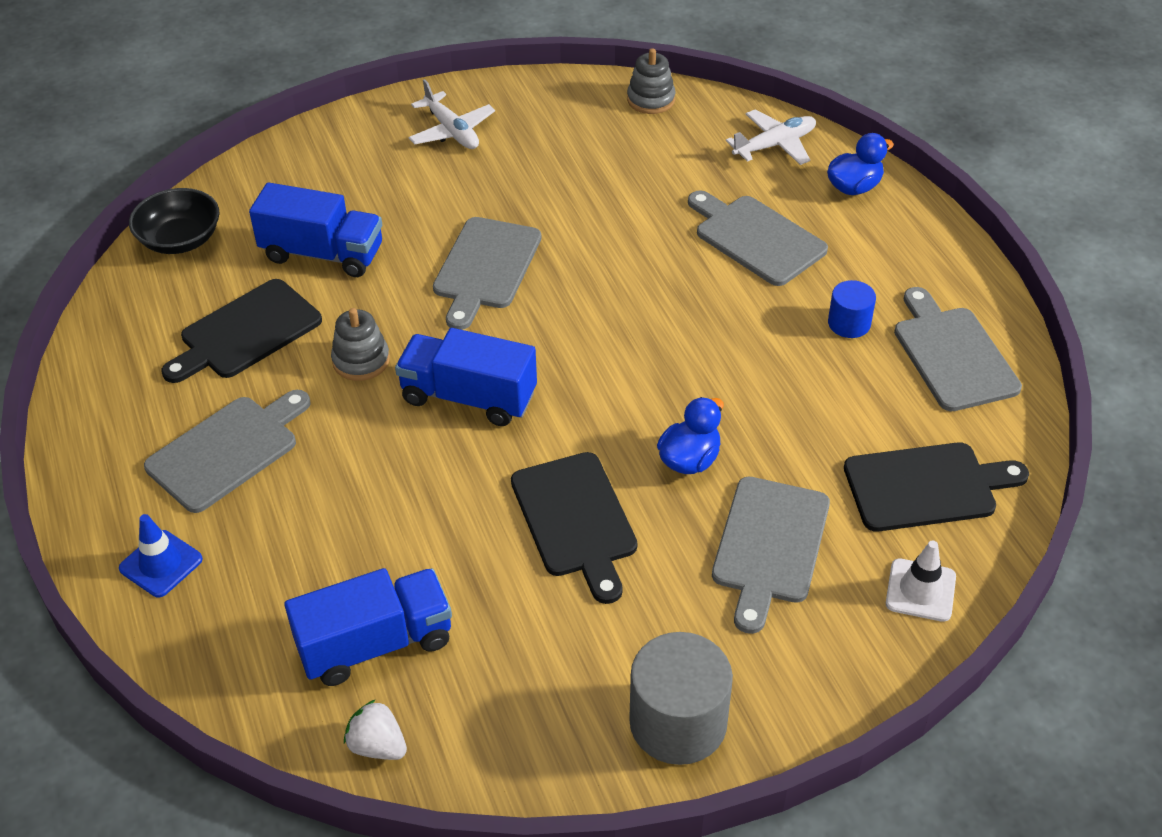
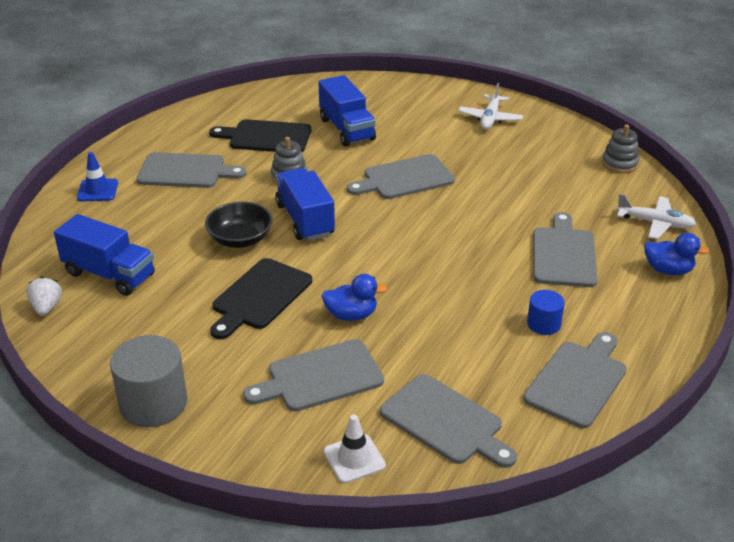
camera: 50 degrees right, 10 degrees down
black bowl [129,188,220,254] -> black bowl moved to [205,202,273,248]
black cutting board [844,442,1029,531] -> grey cutting board [380,374,517,468]

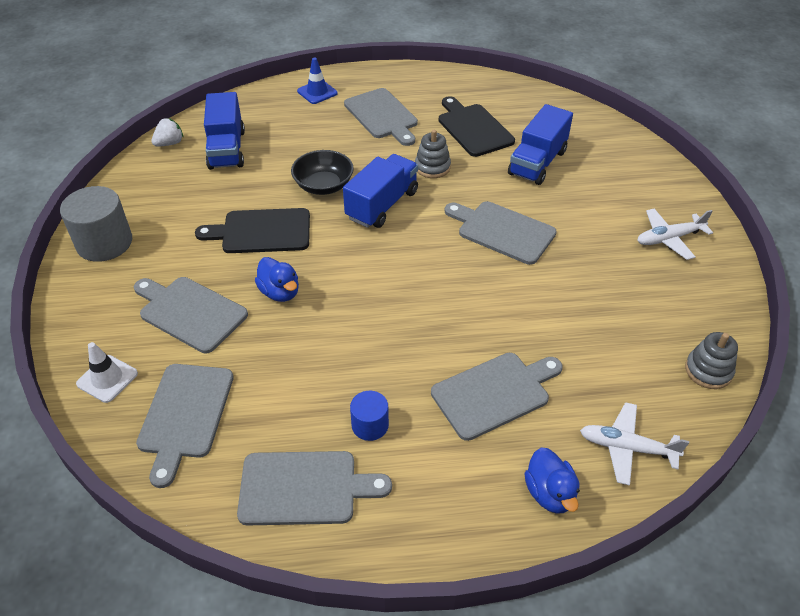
camera: 55 degrees right, 10 degrees up
white plane [616,194,696,239] -> white plane turned 120 degrees clockwise [580,402,689,486]

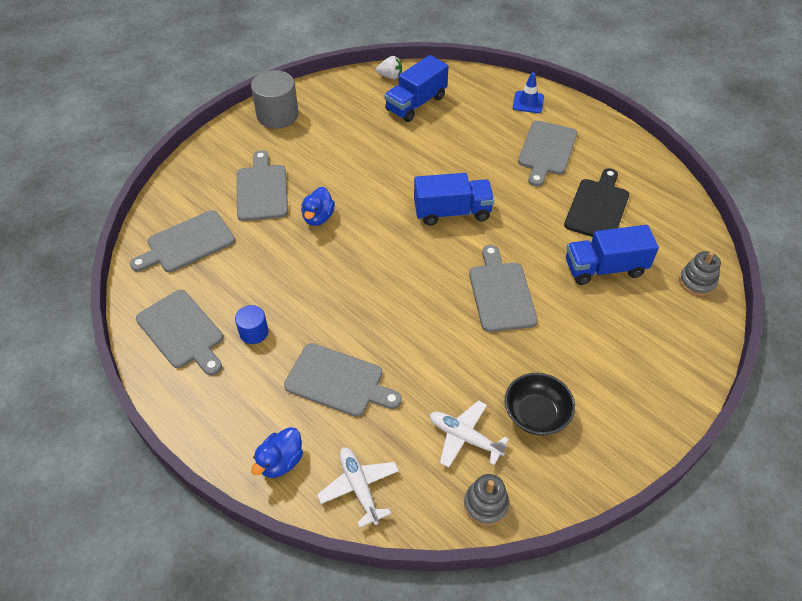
camera: 50 degrees right, 5 degrees up
white traffic cone [76,342,138,403] -> none
black cutting board [195,208,310,253] -> none
black bowl [291,150,354,195] -> black bowl moved to [505,373,575,435]
grey stacking toy [415,130,451,178] -> grey stacking toy moved to [679,251,721,296]
white plane [637,209,713,260] -> white plane moved to [430,400,509,468]

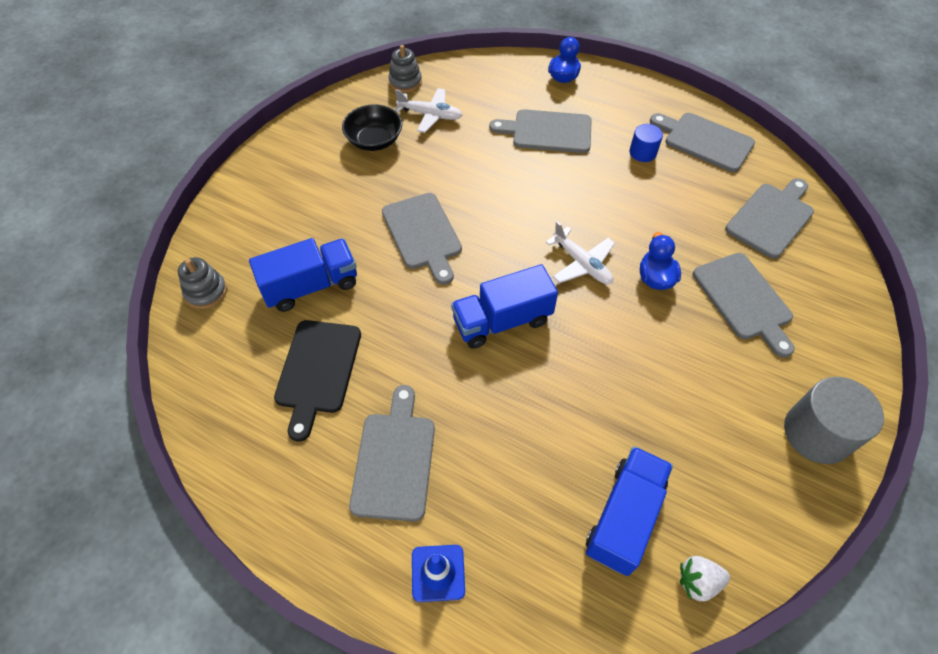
camera: 165 degrees right, 5 degrees up
white plane [317,447,399,528] -> white plane moved to [546,221,615,284]

